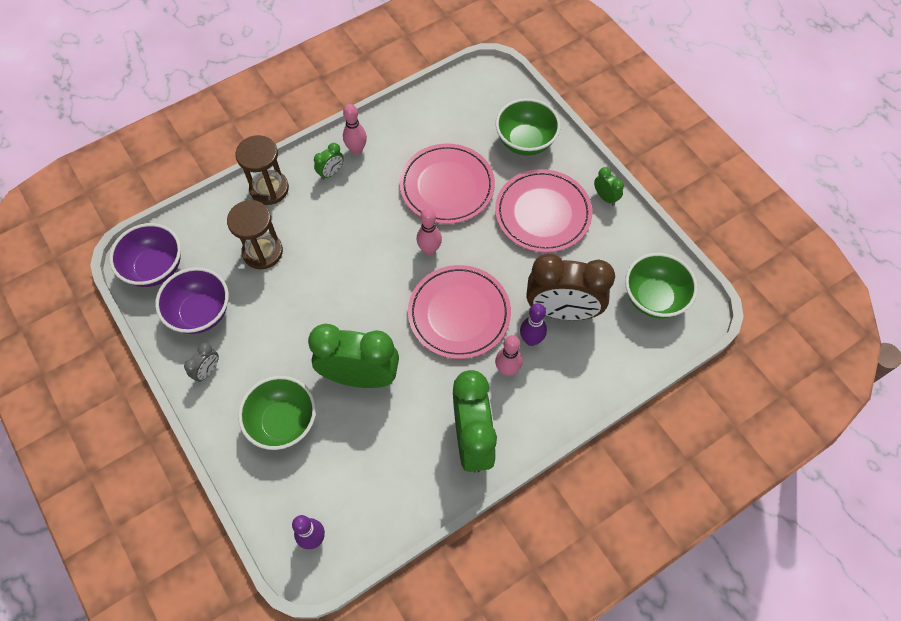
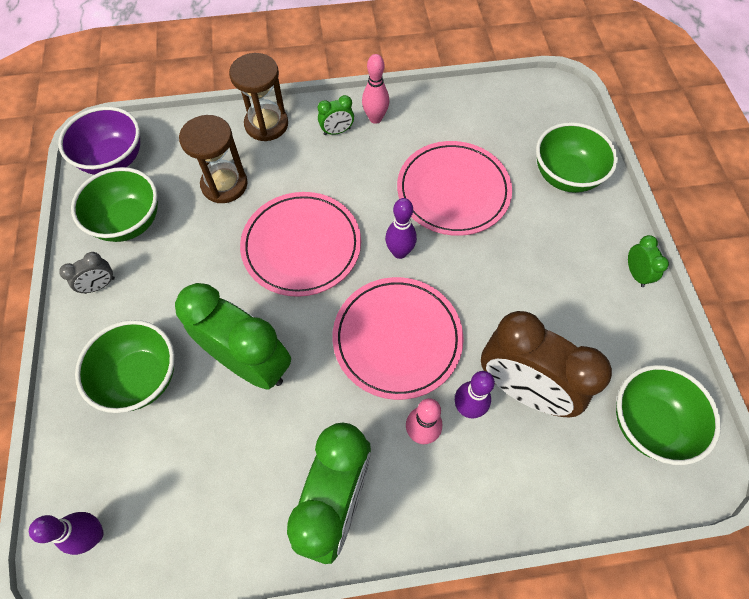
camera: 25 degrees right, 0 degrees up
purple bowl [155,267,229,334] -> green bowl [71,167,158,242]
pink bowling pin [417,208,442,255] -> purple bowling pin [385,198,417,259]
pink plate [495,169,592,252] -> pink plate moved to [240,192,361,297]

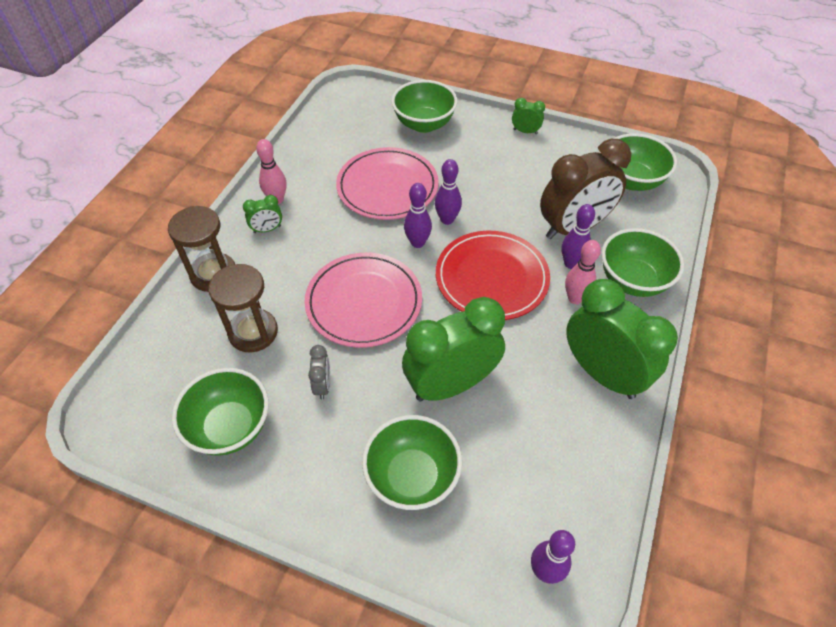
camera: 60 degrees left, 10 degrees down
purple bowl [58,107,140,175] -> none
grey clock [59,252,115,294] -> grey clock moved to [308,345,330,399]
green clock [318,95,354,135] -> green clock turned 60 degrees clockwise [243,195,282,233]
pink plate [332,277,464,400] -> red plate [436,231,550,320]
none -> purple bowling pin [435,159,462,225]
none -> green bowl [601,228,684,297]

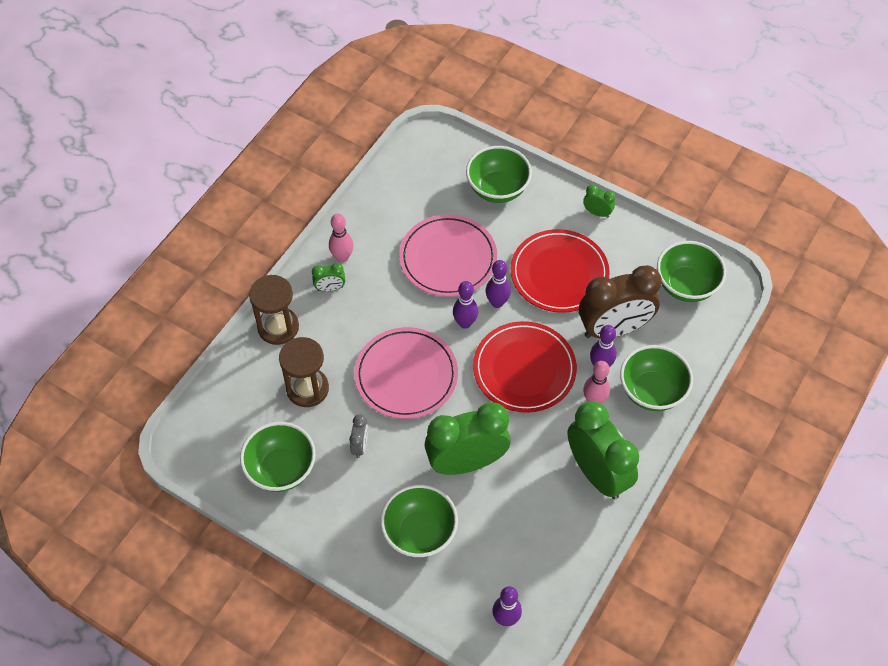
camera: 10 degrees right, 5 degrees up
none -> red plate [511,229,610,313]

